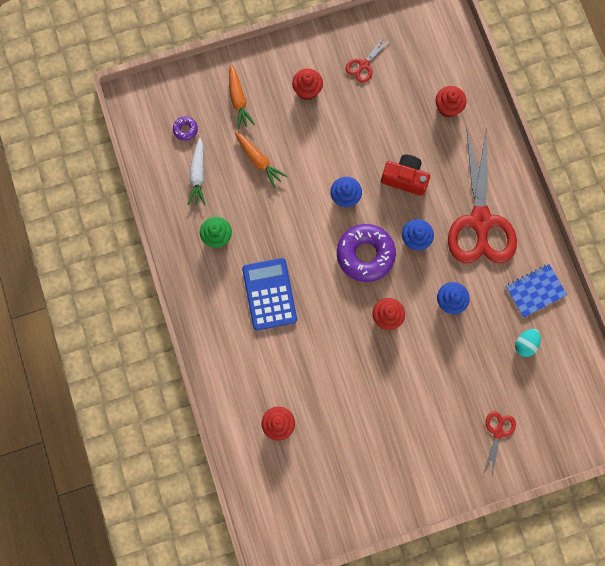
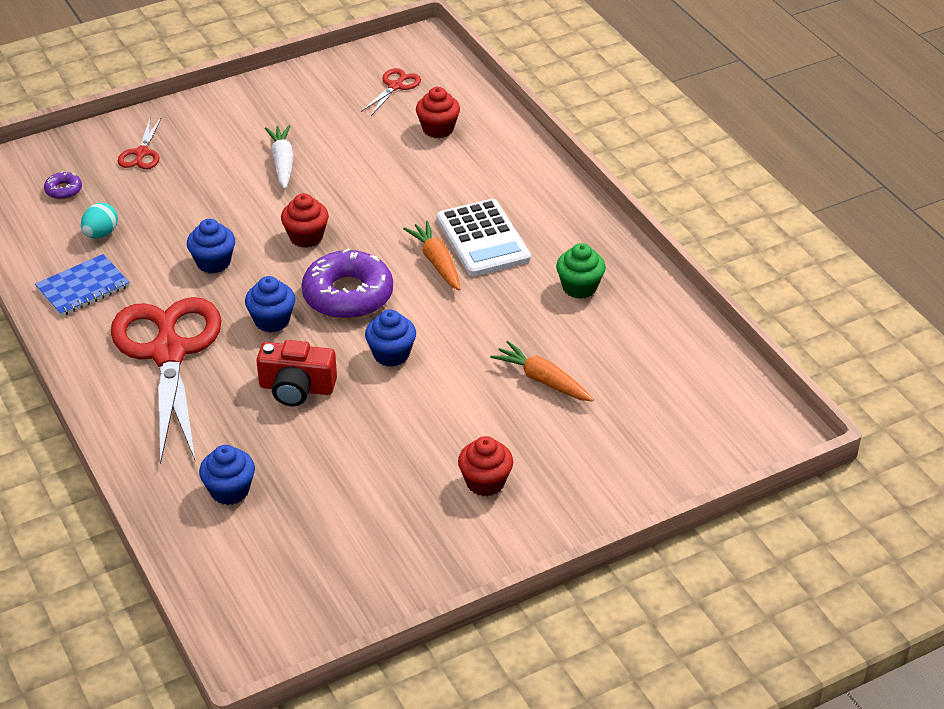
camera: 170 degrees right, 35 degrees down
purple donut [173,117,198,141] -> purple donut moved to [44,171,82,199]
white carrot [187,138,205,206] -> white carrot moved to [265,125,294,189]
orange carrot [229,64,255,129] -> orange carrot moved to [403,221,460,290]
blue calculator [242,258,297,330] -> white calculator [437,199,531,276]
red scissors [346,37,390,83] -> red scissors moved to [361,68,421,116]
red cupcake [436,86,466,117] -> blue cupcake [199,445,255,505]

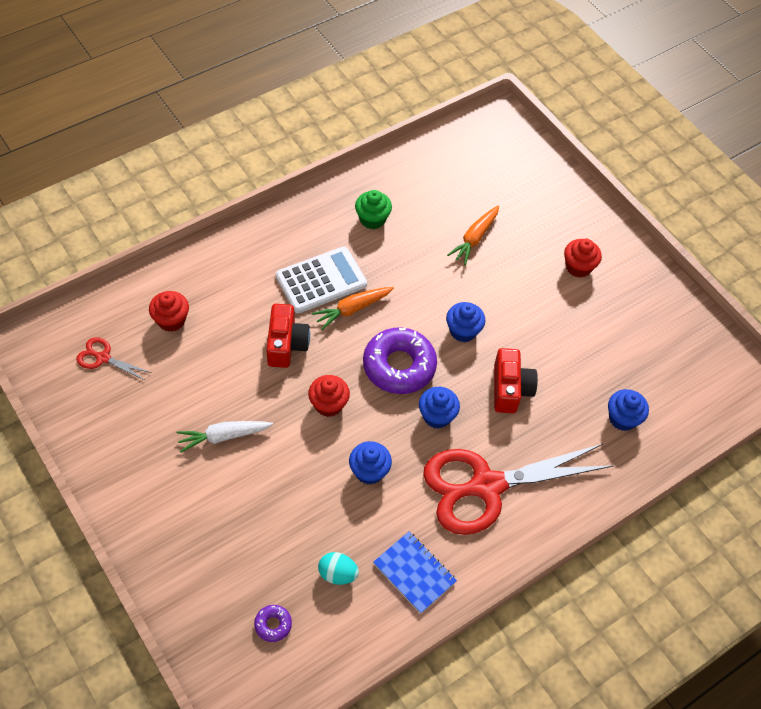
camera: 100 degrees left, 15 degrees up
red scissors [118,117,162,169] -> none
none -> red camera [266,304,310,368]

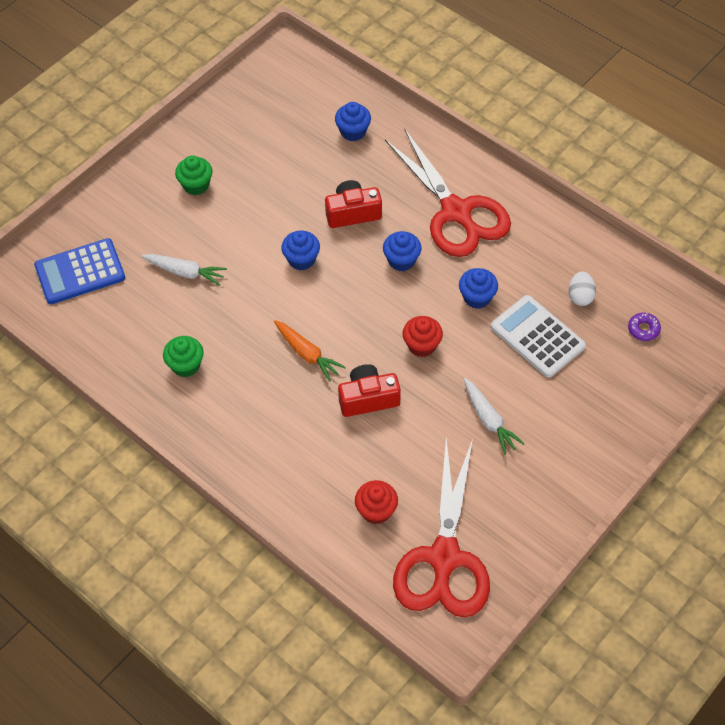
camera: 100 degrees left, 0 degrees up
red scissors [76,337,152,381] -> red scissors [393,439,490,617], size x2.37
white calculator [276,247,367,313] -> white calculator moved to [491,295,586,378]
turquoise egg [318,552,359,585] -> white egg [569,271,596,306]
purple donut [363,327,437,394] -> none
blue notebook [373,532,457,614] -> none
orange carrot [447,206,499,265] -> white carrot [142,254,227,286]
red cupcake [564,238,602,278] -> green cupcake [175,156,213,195]
none -> blue calculator [34,238,125,304]

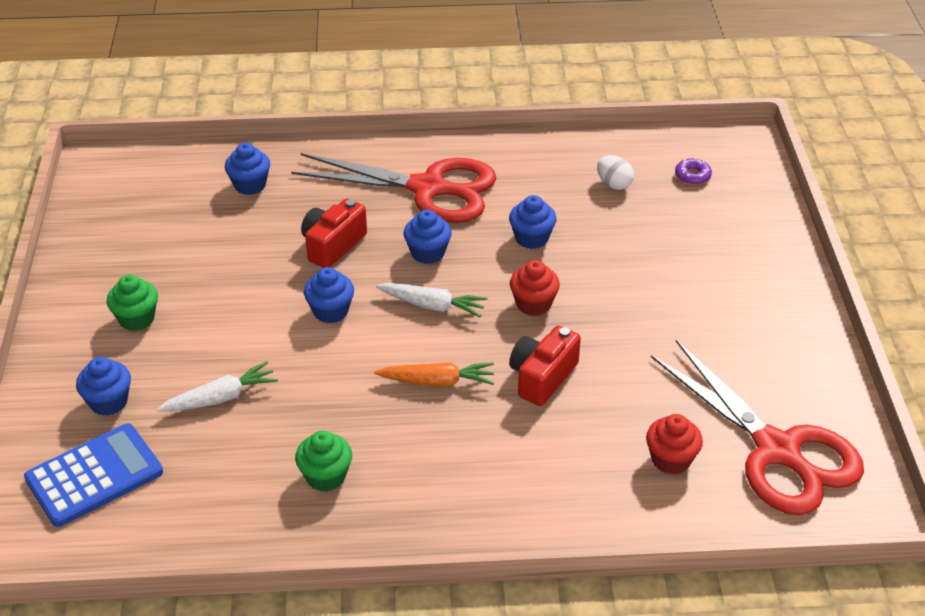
camera: 45 degrees left, 15 degrees down
blue calculator [34,238,125,304] -> blue calculator turned 150 degrees counterclockwise [24,423,163,527]
white carrot [464,378,525,455] -> white carrot moved to [376,283,488,317]
white calculator [491,295,586,378] -> none
none -> blue cupcake [76,357,131,416]

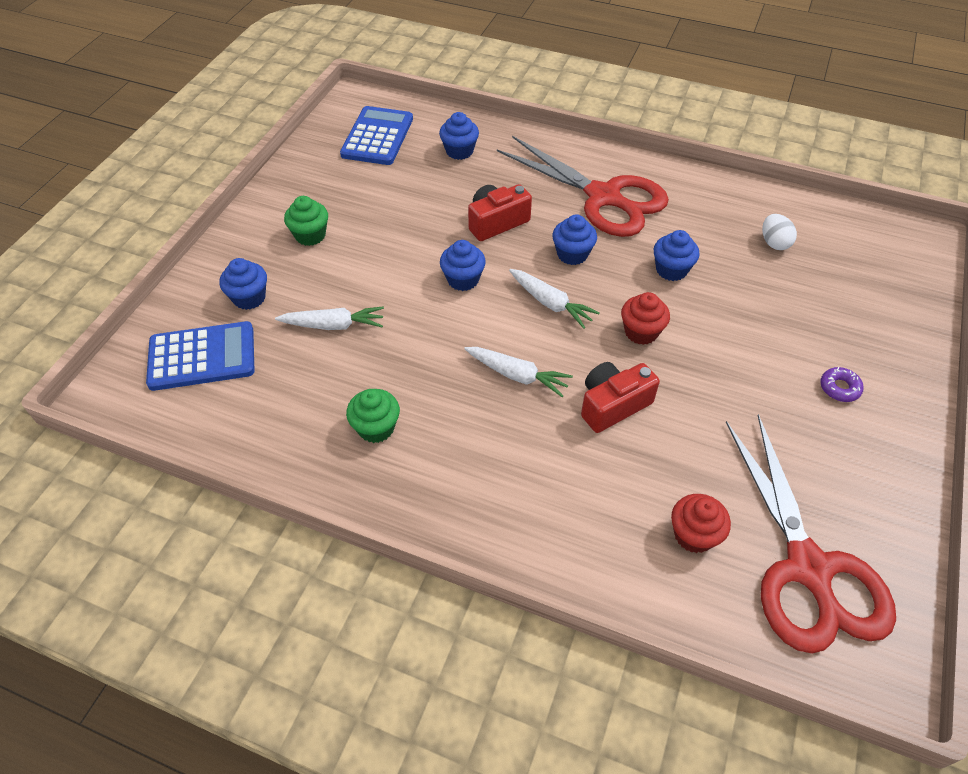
camera: 25 degrees right, 10 degrees up
orange carrot [374,362,495,387] -> white carrot [464,347,573,397]
purple donut [675,158,712,185] -> purple donut moved to [820,367,864,402]
none -> blue calculator [340,106,413,165]

